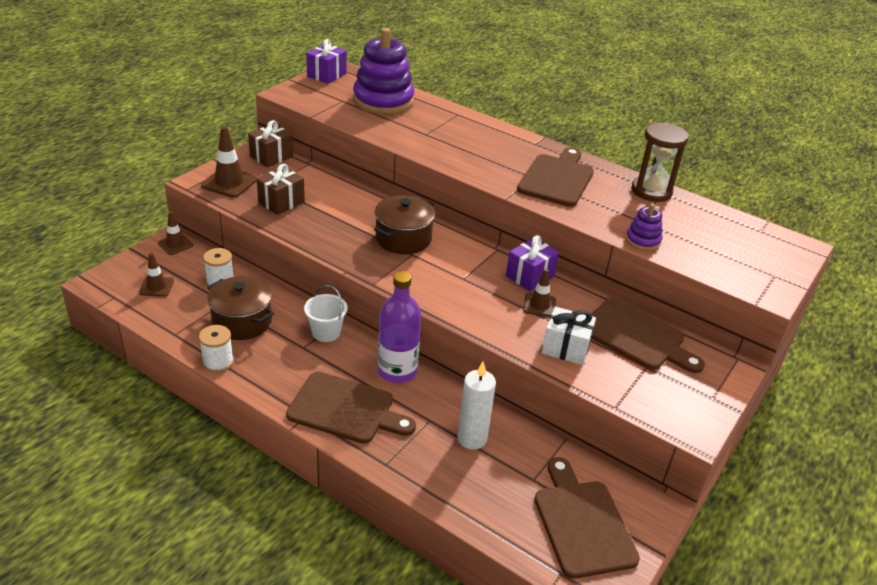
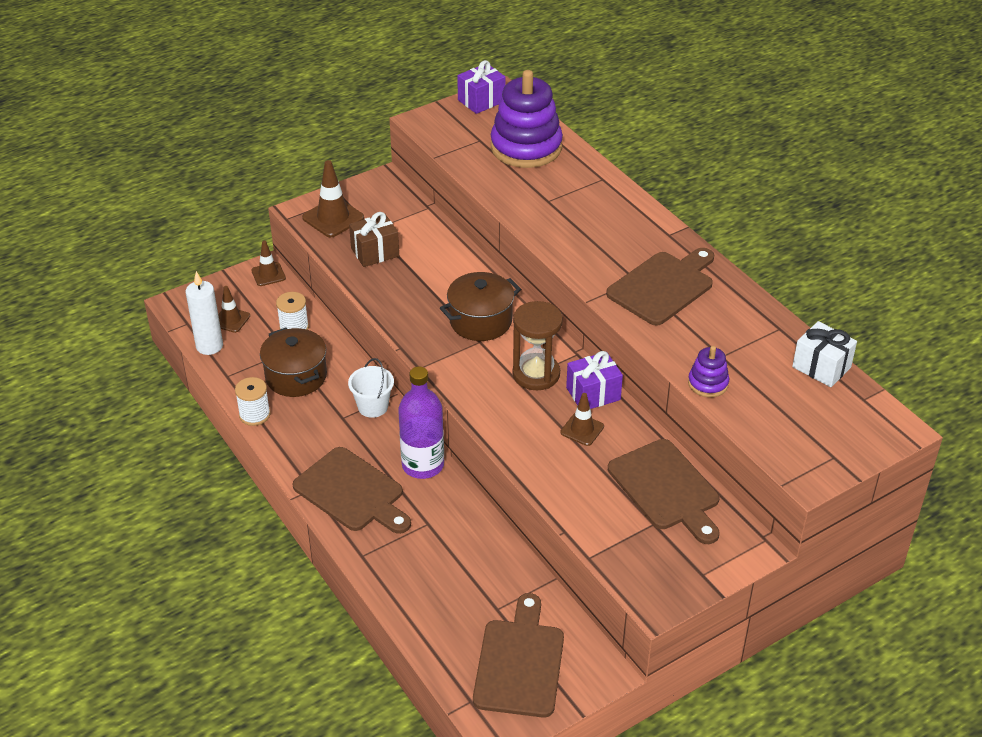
camera: 25 degrees right, 5 degrees up
brown gift [248,120,293,168] -> none
white candle [457,361,496,450] -> white candle moved to [185,271,223,355]
white gift [542,307,596,365] -> white gift moved to [792,321,857,387]
brown hourglass [632,122,689,202] -> brown hourglass moved to [512,301,563,390]

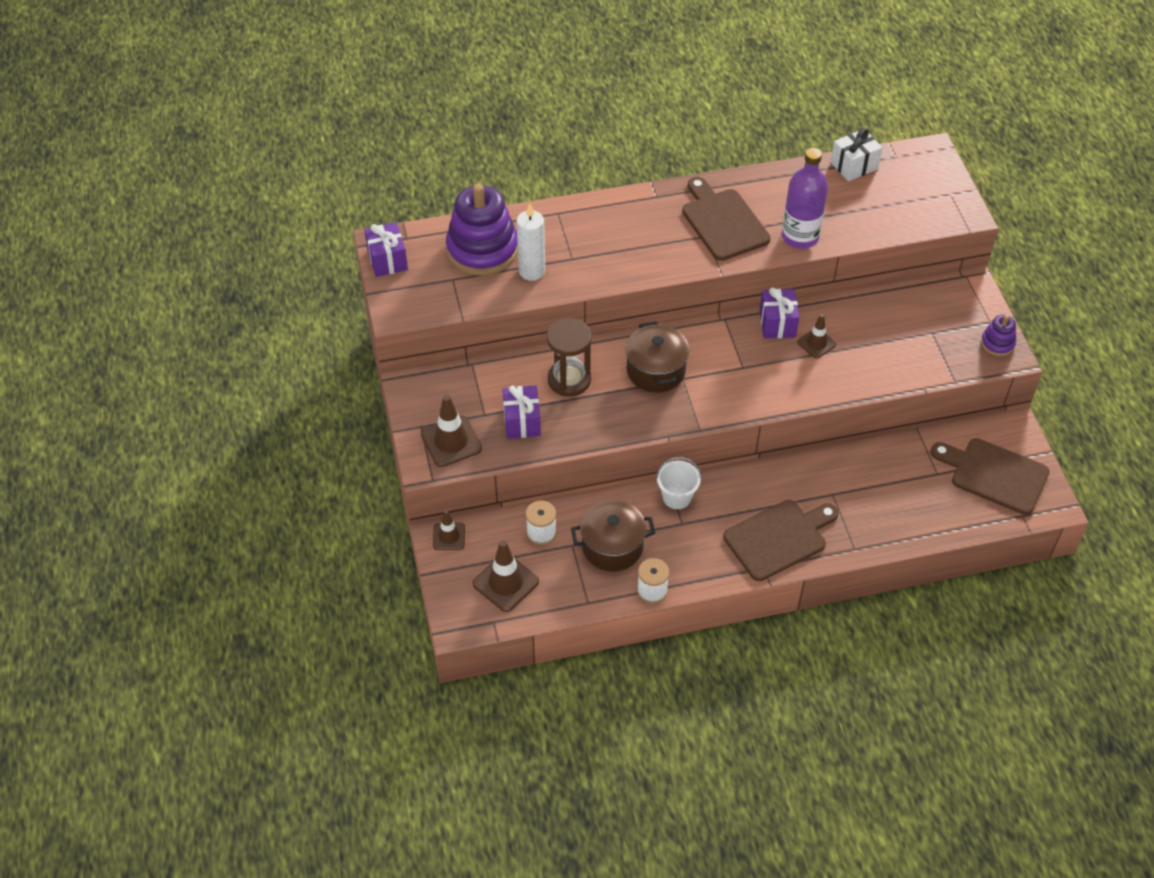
camera: 70 degrees left, 10 degrees up
white candle [185,271,223,355] -> white candle moved to [516,203,545,281]
brown traffic cone [218,286,250,333] -> brown traffic cone [473,540,539,612], size x1.60
brown gift [349,212,399,267] -> purple gift [503,385,541,439]
purple bottle [398,367,444,479] -> purple bottle moved to [782,148,828,249]
brown hourglass [512,301,563,390] -> brown hourglass moved to [547,318,592,397]
brown cutting board [608,439,719,544] -> none
purple stacking toy [688,346,729,397] -> purple stacking toy moved to [981,315,1016,356]

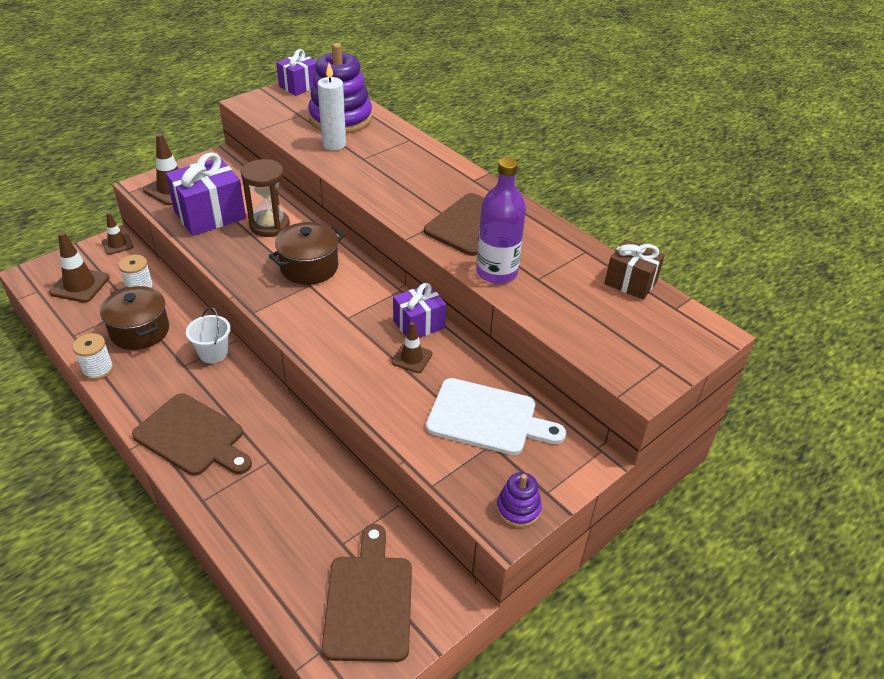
camera: 60 degrees right, 10 degrees down
purple gift [503,385,541,439] -> purple gift [166,152,246,236], size x1.60
white gift [831,128,883,181] -> brown gift [604,239,665,300]
none -> white cutting board [426,378,566,455]

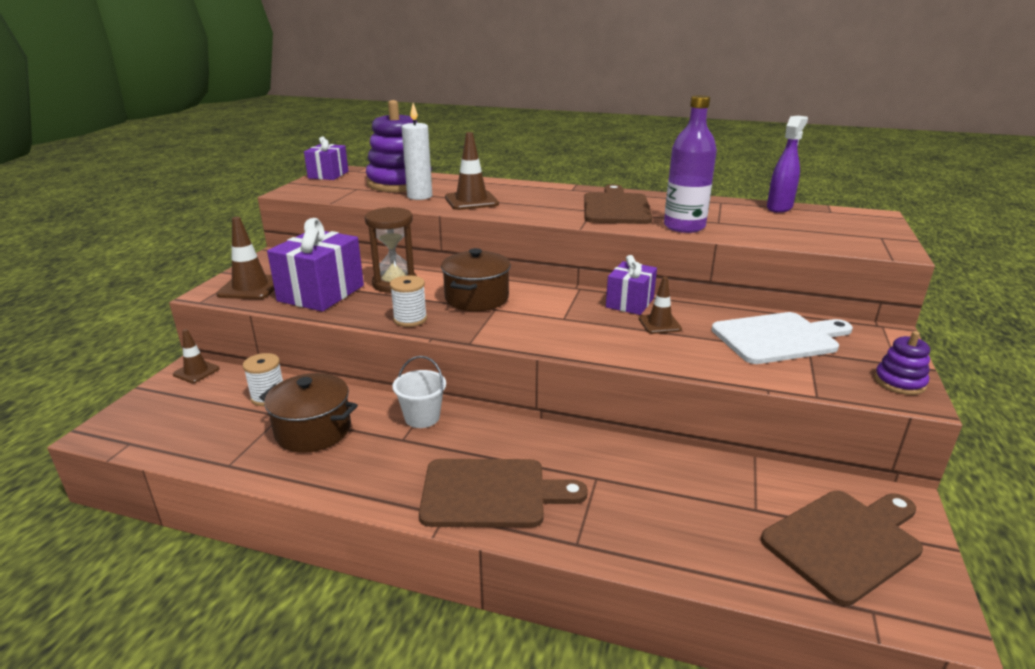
camera: 30 degrees left, 15 degrees down
brown traffic cone [49,232,110,303] -> brown traffic cone moved to [445,132,499,210]
white spool [72,333,113,380] -> white spool moved to [390,276,427,327]
brown cutting board [322,524,412,662] -> brown cutting board turned 90 degrees clockwise [761,491,923,606]
brown gift [604,239,665,300] -> purple spray bottle [767,116,808,213]

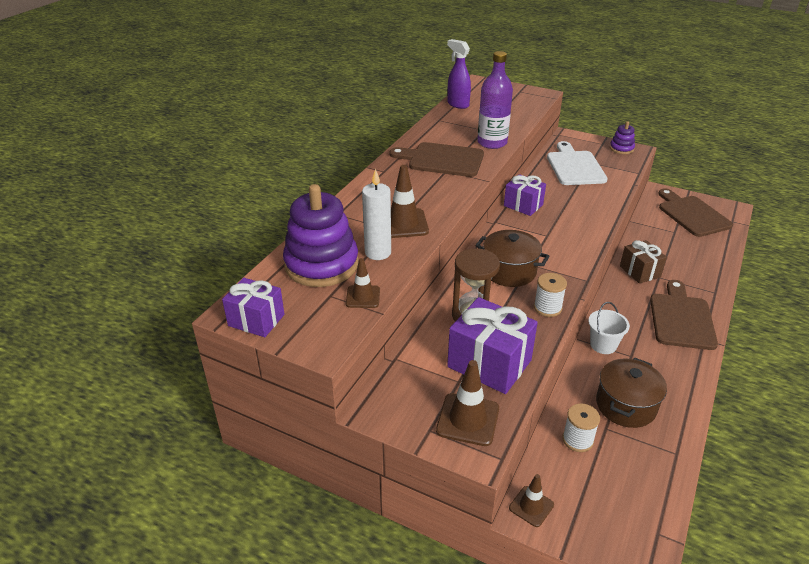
camera: 80 degrees left, 10 degrees up
brown traffic cone [639,277,682,334] -> brown traffic cone moved to [346,258,380,308]
none -> brown gift [620,240,667,284]

